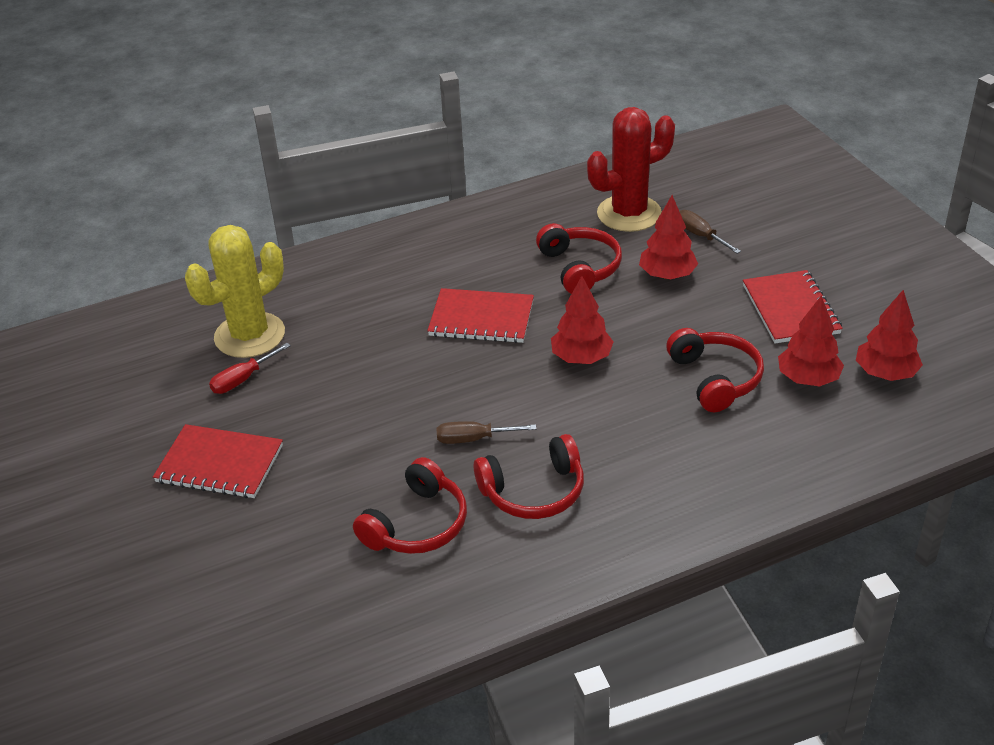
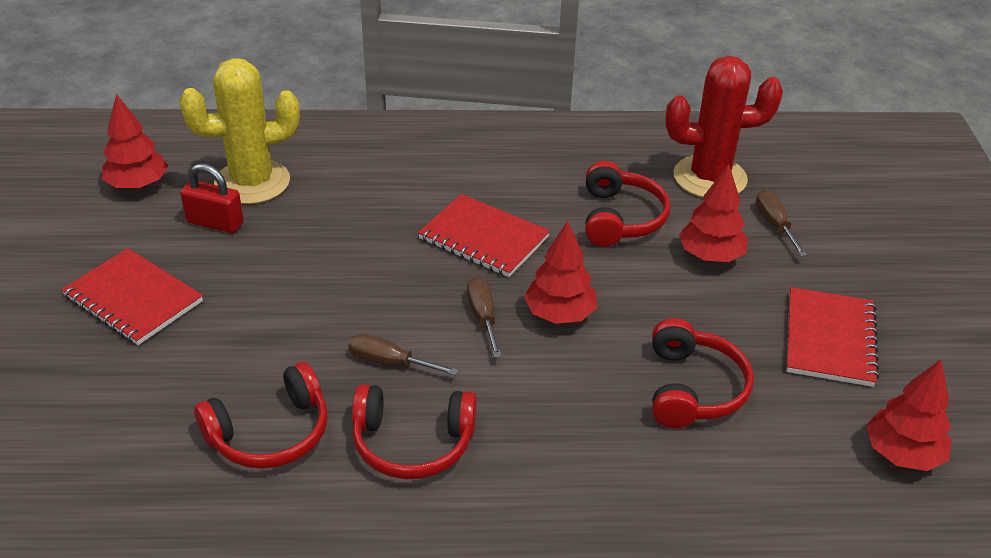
camera: 20 degrees right, 0 degrees up
red screwdriver [209,343,291,394] -> red padlock [180,163,244,233]
red tree [778,295,844,386] -> red tree moved to [102,94,168,189]
none -> brown screwdriver [467,277,502,358]

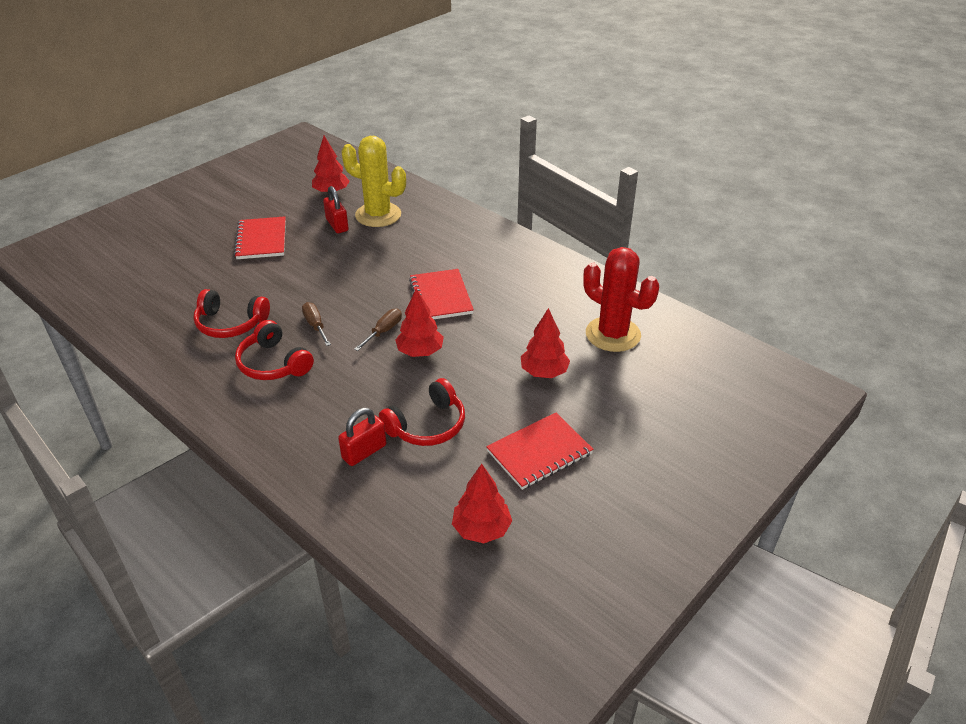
camera: 45 degrees right, 0 degrees up
red headphones [585,161,671,247] -> none
brown screwdriver [756,190,807,256] -> none
none -> red padlock [338,408,386,466]

